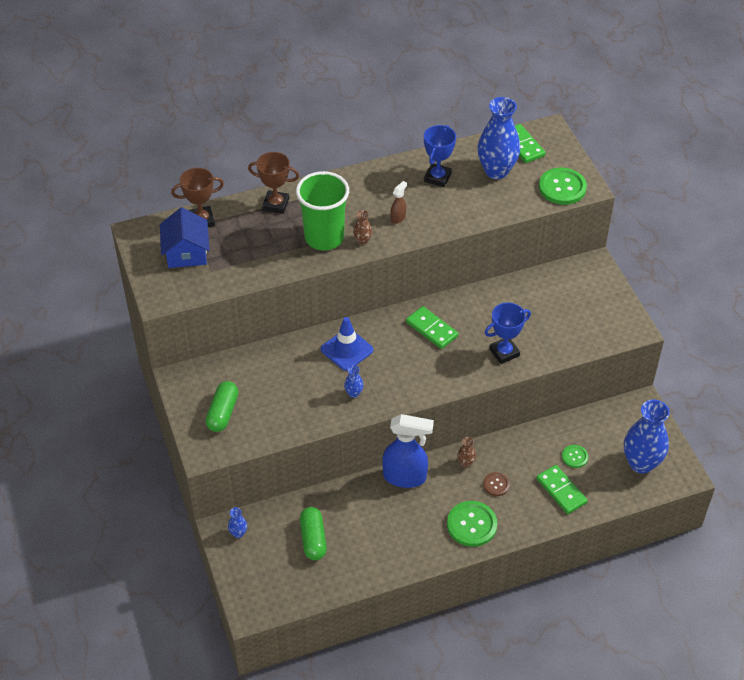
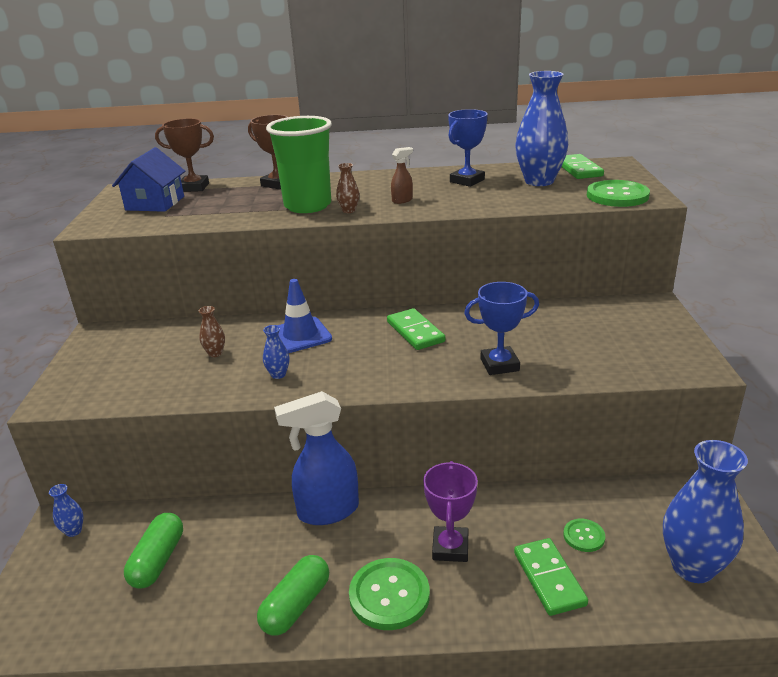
camera: 20 degrees right, 20 degrees down
green capsule [205,381,238,432] -> green capsule moved to [257,555,329,636]
blue spray bottle [382,414,434,488] -> blue spray bottle turned 135 degrees clockwise [274,391,359,525]
brown vase [457,437,476,468] -> brown vase moved to [199,306,225,357]
brown button [483,472,510,496] -> purple trophy [423,461,478,562]

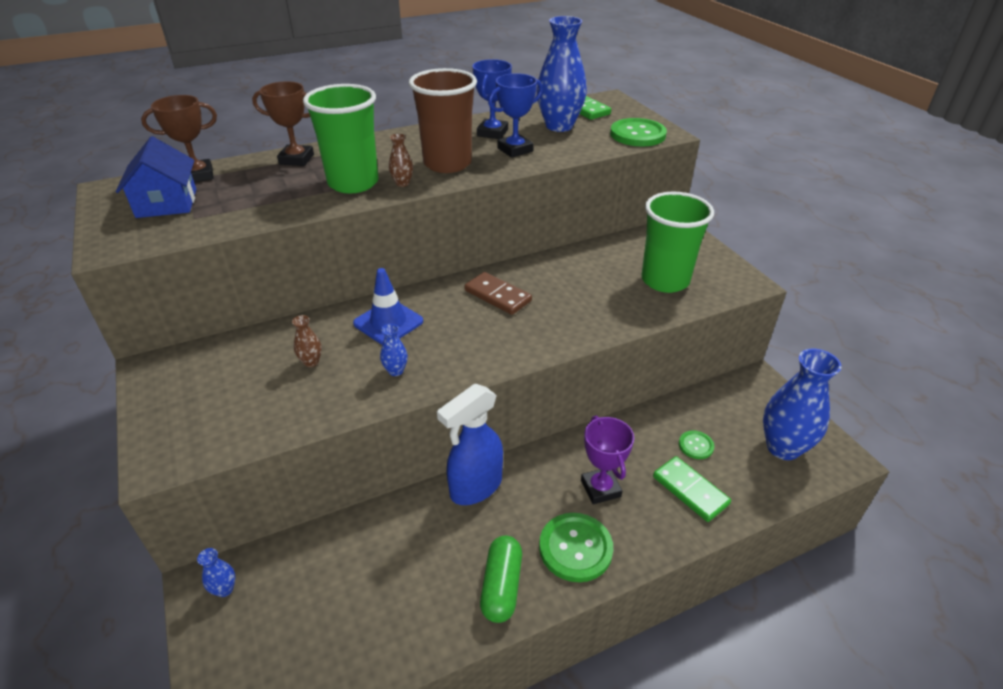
camera: 25 degrees left, 10 degrees up
green capsule [124,513,183,589] -> none
green domino [387,308,445,350] -> brown domino [464,272,532,315]
brown spray bottle [391,147,413,204] -> brown cup [409,68,477,173]
blue trophy [464,282,539,375] -> blue trophy moved to [488,73,543,158]
none -> green cup [641,192,714,293]

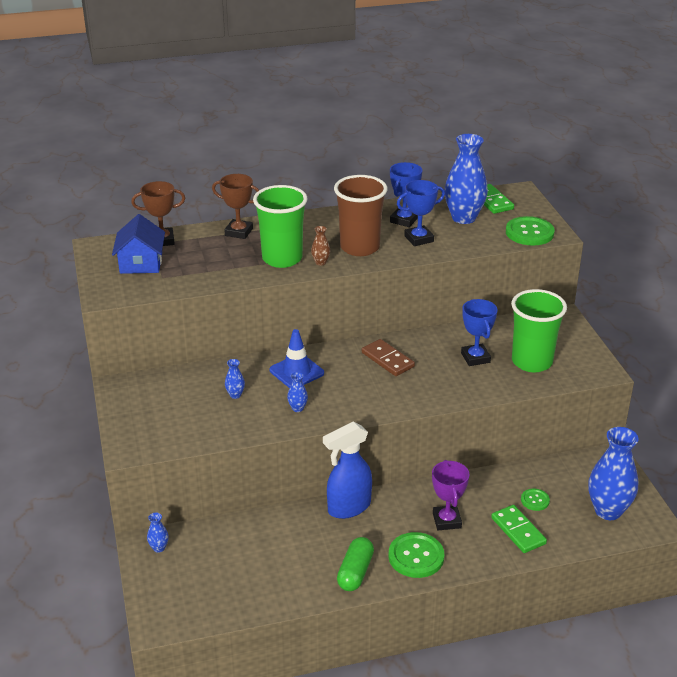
camera: 10 degrees right, 5 degrees down
brown vase [292,315,322,367] -> blue vase [225,359,245,399]
none -> blue trophy [461,299,498,366]

